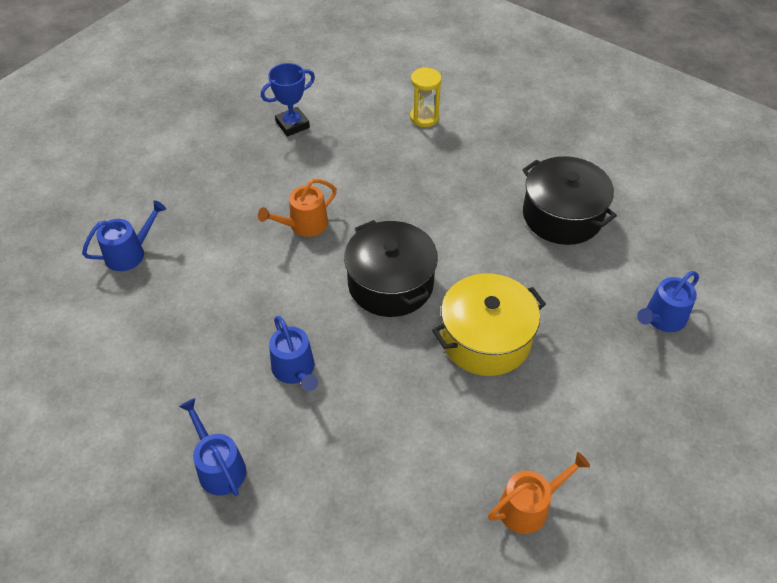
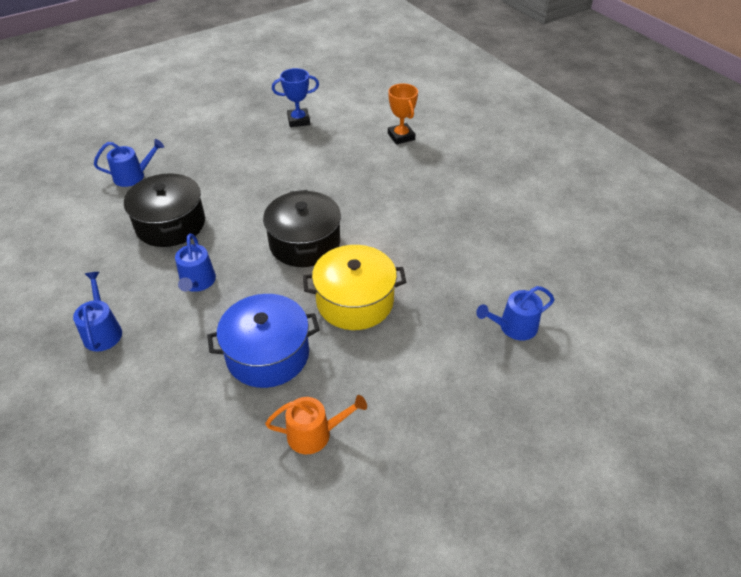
camera: 20 degrees right, 5 degrees down
orange watering can [258,179,337,237] -> none
yellow hourglass [410,67,442,127] -> orange trophy [388,83,418,145]
black pot [522,156,617,245] -> black pot moved to [124,173,205,247]
none -> blue pot [207,294,320,388]

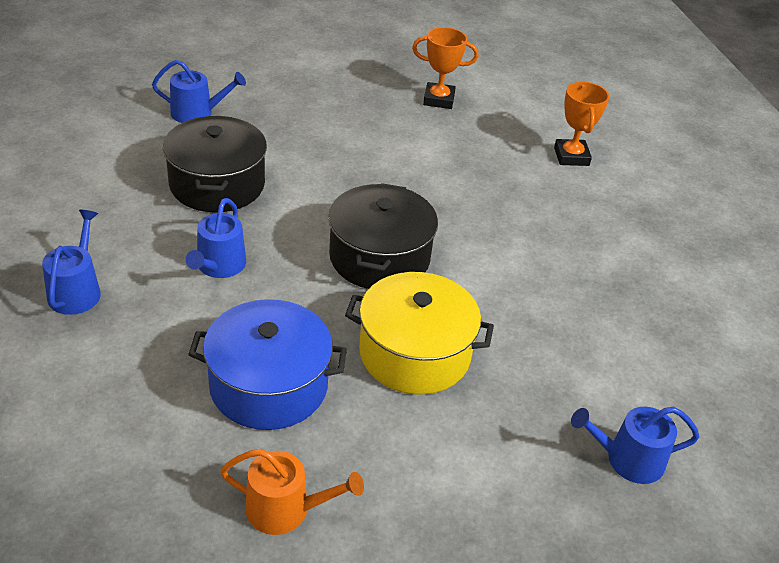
camera: 15 degrees right, 5 degrees down
blue trophy [272,68,319,127] -> orange trophy [412,27,479,109]

